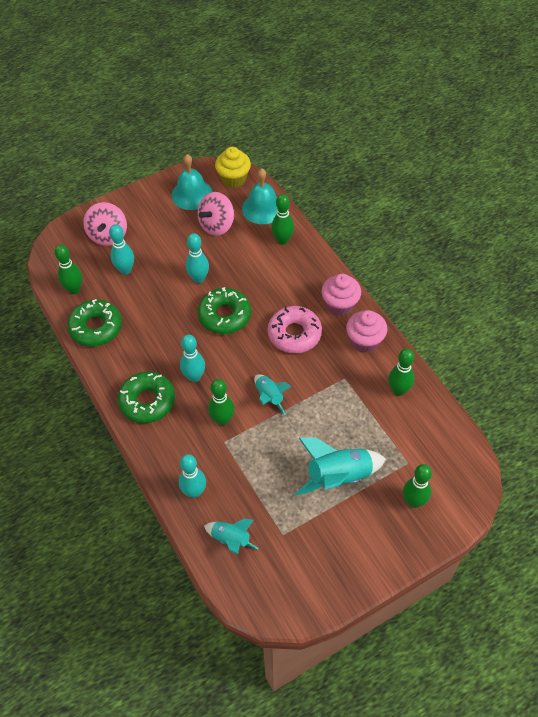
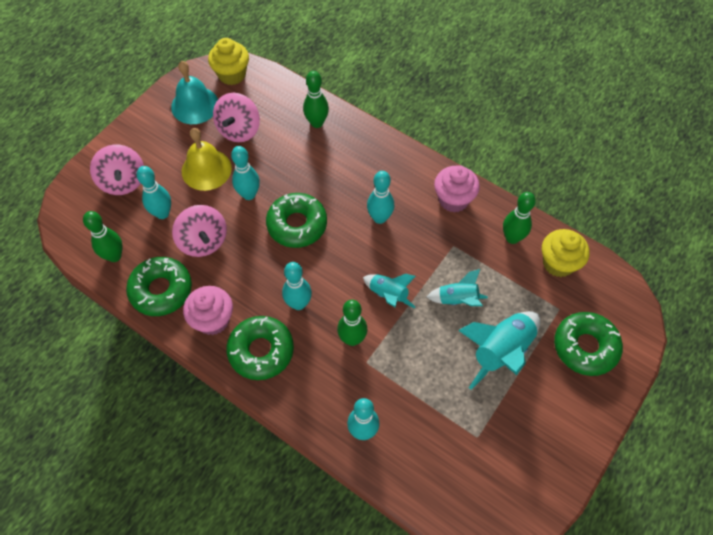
camera: 25 degrees left, 5 degrees up
turquoise rocket [204,518,258,554] -> turquoise rocket moved to [427,269,488,306]
turquoise bell [242,168,277,224] -> none
pink donut [268,306,322,353] -> turquoise bowling pin [367,171,394,224]
pink cupcake [321,274,361,316] -> pink cupcake moved to [183,286,233,335]
green bowling pin [403,464,432,508] -> green donut [554,312,623,376]
none -> pink spinning top [172,205,227,257]
none -> yellow bell [182,128,232,191]
none -> yellow cupcake [542,229,590,277]

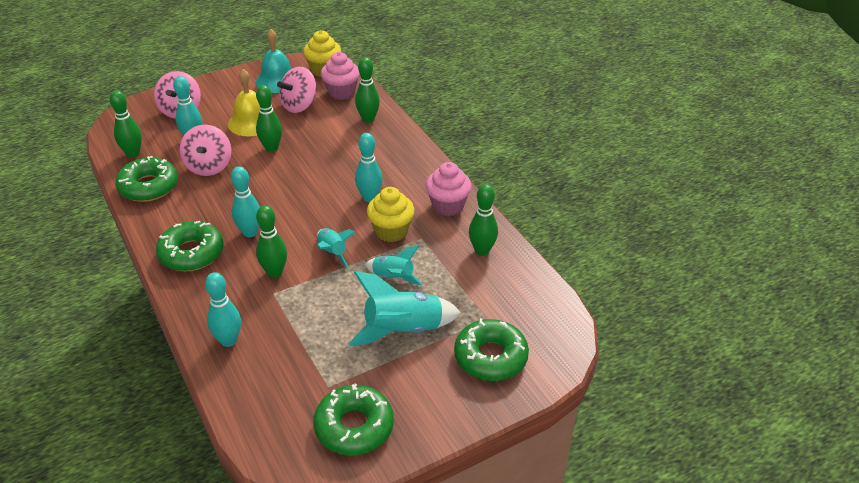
camera: 25 degrees right, 20 degrees down
pink cupcake [183,286,233,335] -> pink cupcake moved to [321,52,360,100]
turquoise bowling pin [231,146,260,200] -> green bowling pin [256,85,282,152]
green donut [266,193,327,248] -> green donut moved to [313,384,394,456]
yellow cupcake [542,229,590,277] -> yellow cupcake moved to [367,187,415,242]

